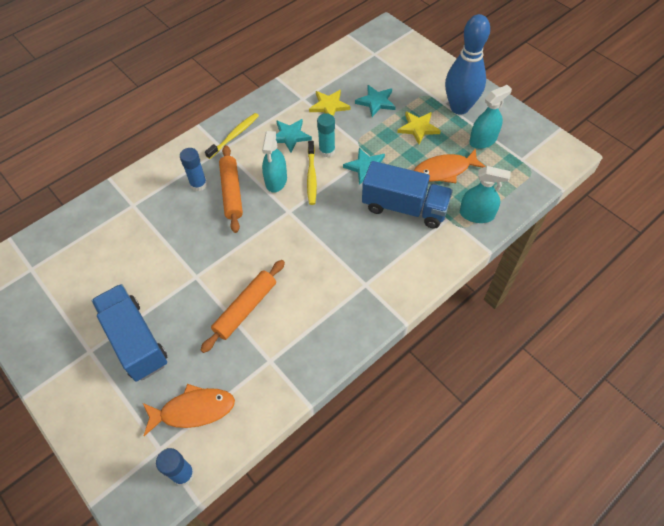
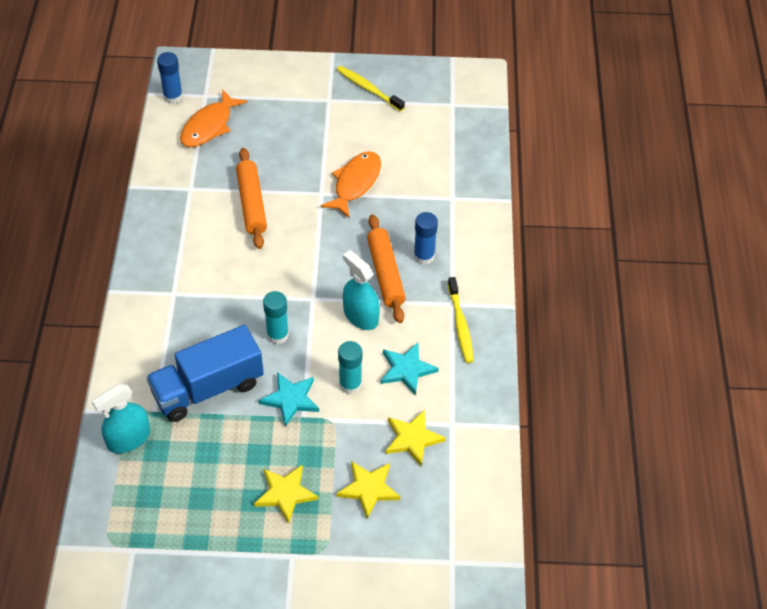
camera: 130 degrees right, 5 degrees down
blue truck [92,284,167,382] -> none
orange rolling pin [219,145,243,233] -> orange rolling pin turned 45 degrees clockwise [367,214,406,323]
yellow toothbrush [307,141,317,205] -> yellow toothbrush moved to [337,66,405,112]
turquoise star [355,85,396,117] -> yellow star [336,461,400,519]
orange fish [414,148,486,183] -> orange fish moved to [320,151,381,218]
blue bowling pin [445,14,490,115] -> none
turquoise spray bottle [469,85,512,149] -> none
none -> turquoise glue stick [263,291,289,344]

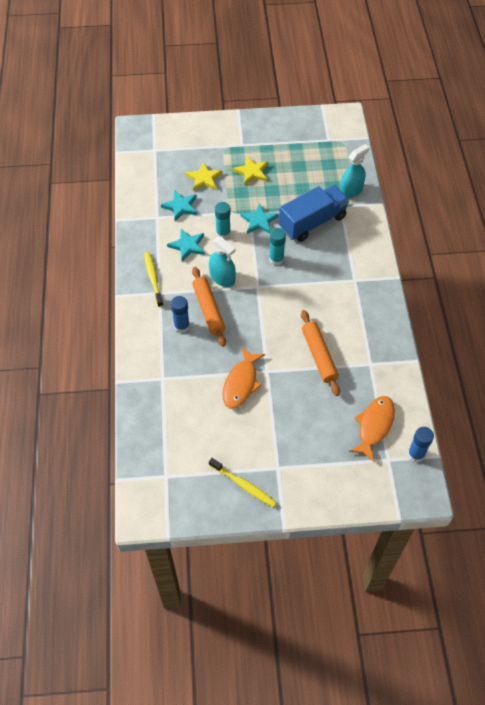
camera: 175 degrees right, 5 degrees up
yellow star [385,410,446,466] -> turquoise star [161,190,197,221]

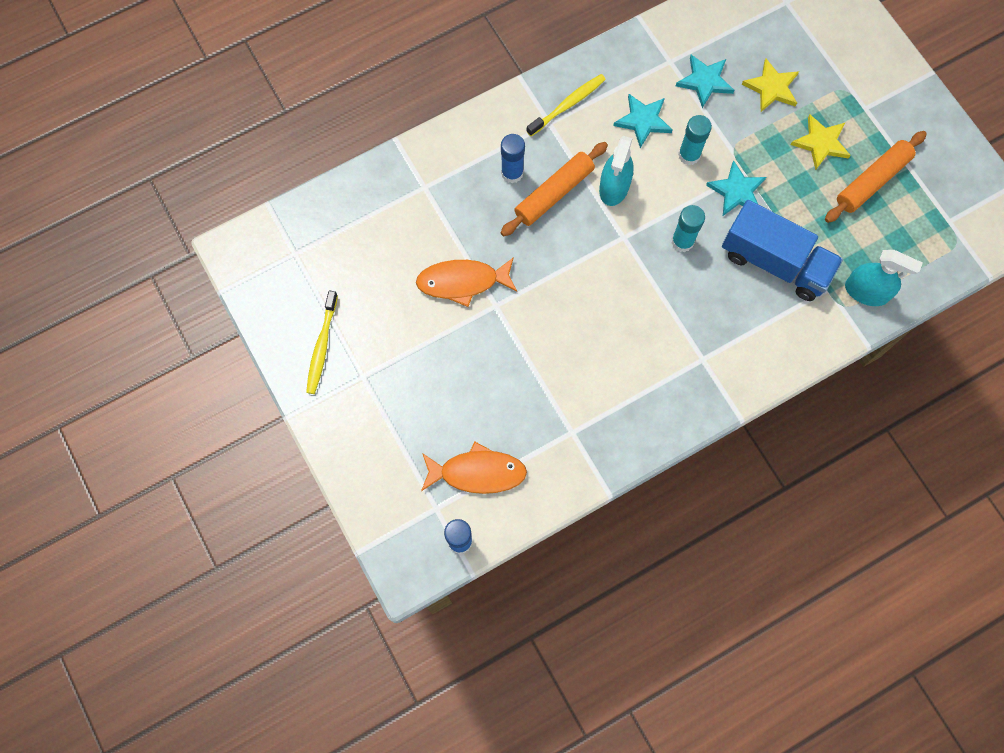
camera: 65 degrees right, 15 degrees up
orange rolling pin [301,310,340,396] -> orange rolling pin moved to [825,131,927,223]

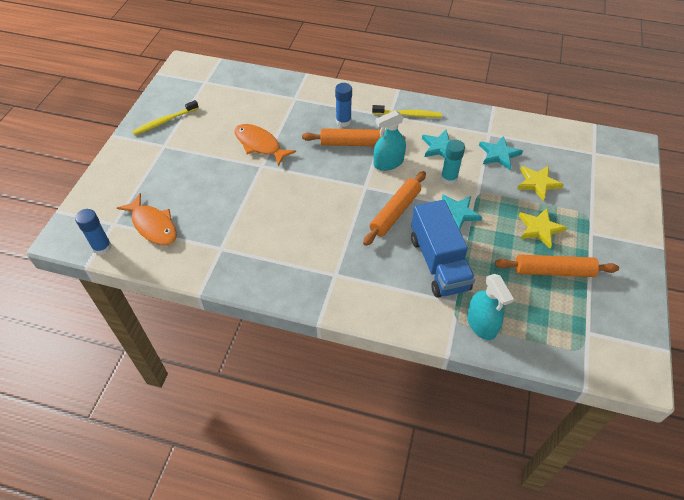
camera: 45 degrees right, 20 degrees down
turquoise glue stick [672,205,705,252] -> orange rolling pin [363,171,426,246]

